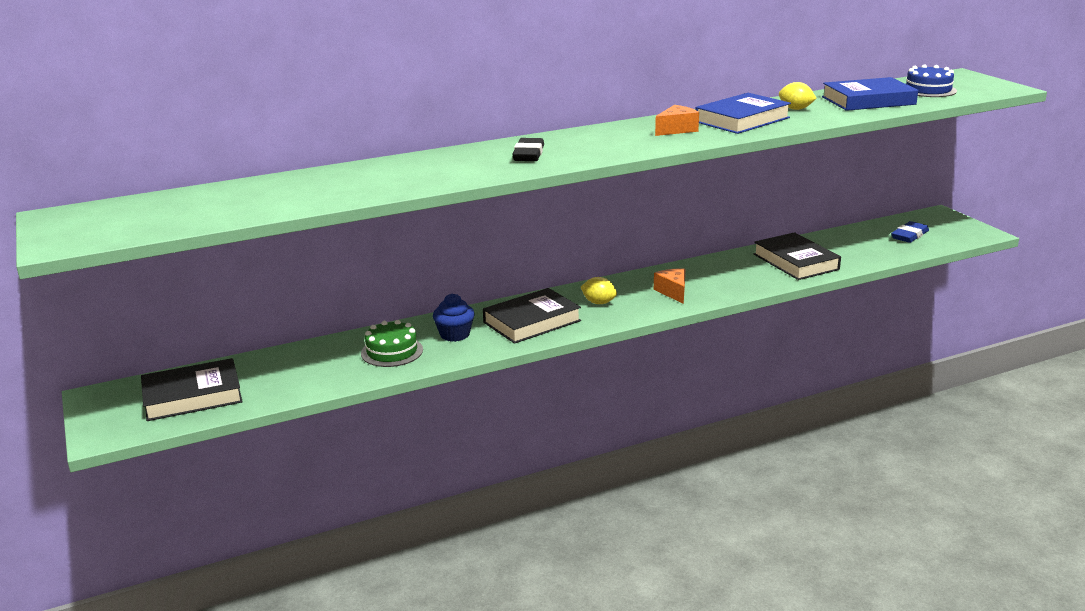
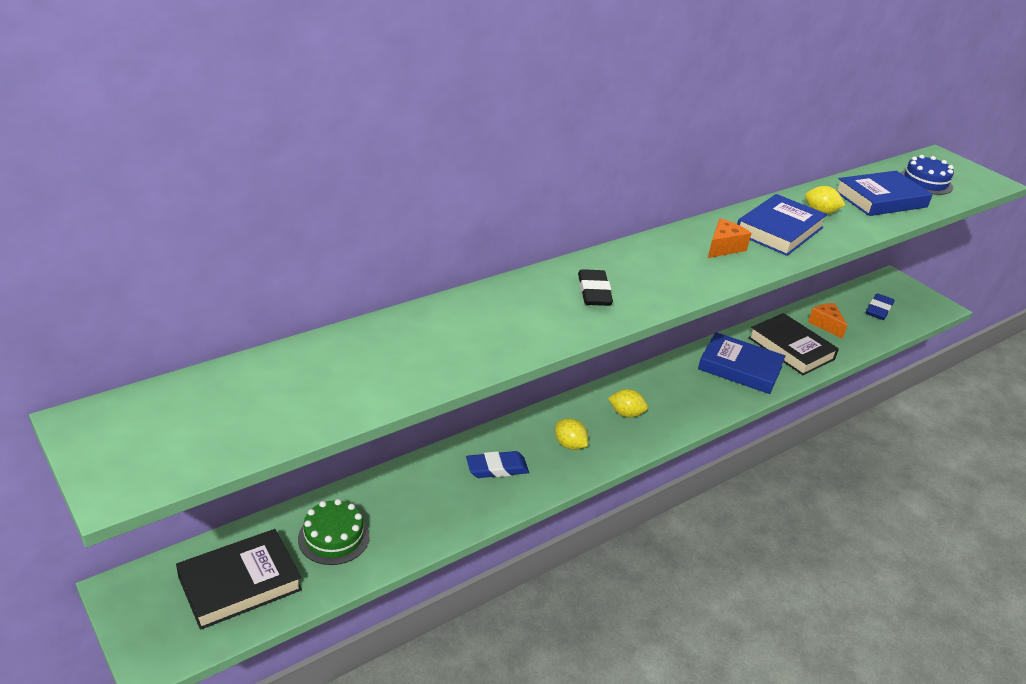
camera: 15 degrees left, 10 degrees up
green cake [361,320,423,367] -> green cake moved to [298,499,369,565]
blue cupcake [433,294,475,342] -> blue eraser [466,451,529,478]
black book [483,288,581,344] -> yellow lemon [555,418,588,450]
orange cheese [654,268,685,304] -> orange cheese moved to [808,303,847,339]
none -> blue book [698,332,786,394]

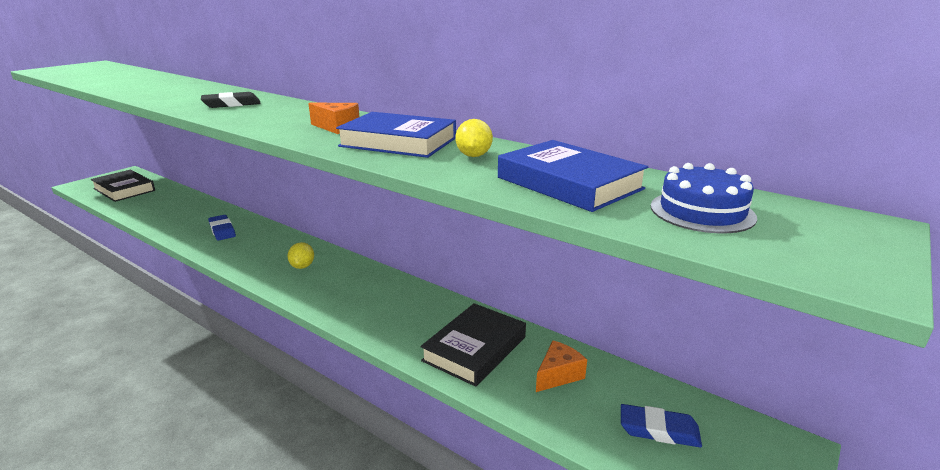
camera: 75 degrees right, 10 degrees down
green cake [298,499,369,565] -> none
yellow lemon [555,418,588,450] -> none
blue book [698,332,786,394] -> none

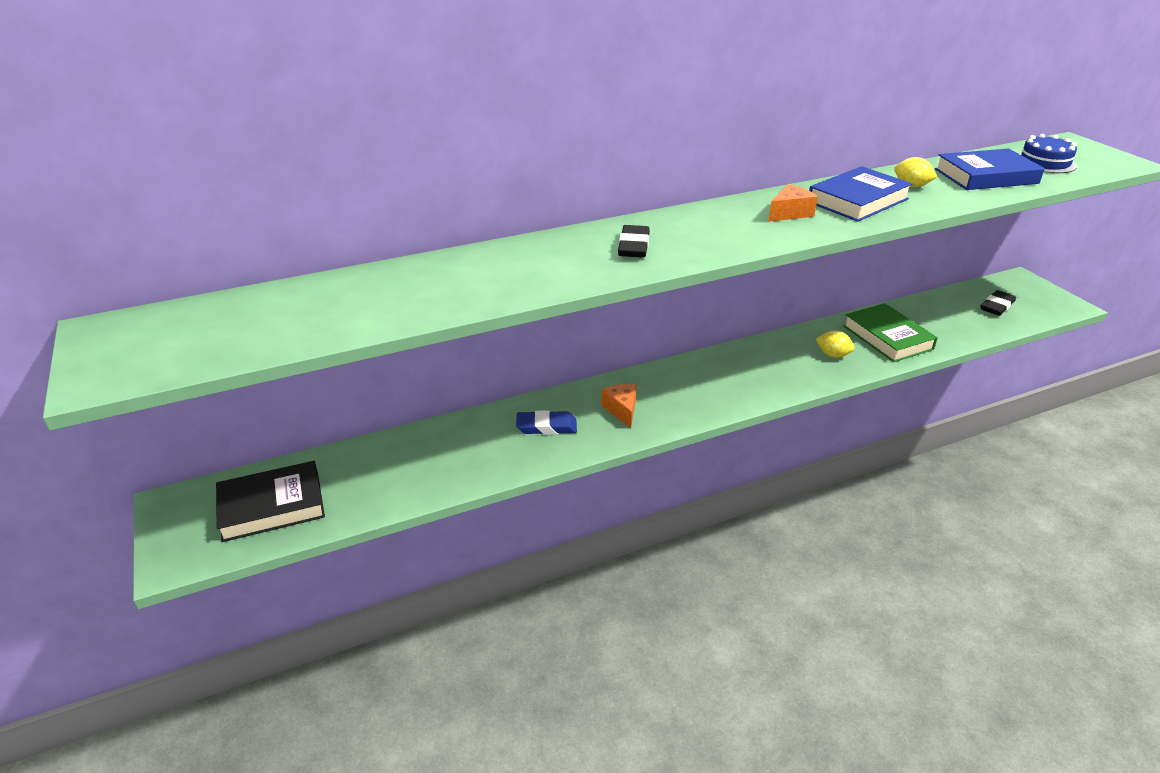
camera: 60 degrees left, 10 degrees up
yellow lemon [288,242,314,269] -> yellow lemon moved to [816,330,855,358]
black book [420,303,526,387] -> green book [843,303,938,362]
orange cheese [536,340,587,392] -> orange cheese moved to [601,384,637,428]
blue eraser [621,404,702,448] -> black eraser [981,290,1016,316]

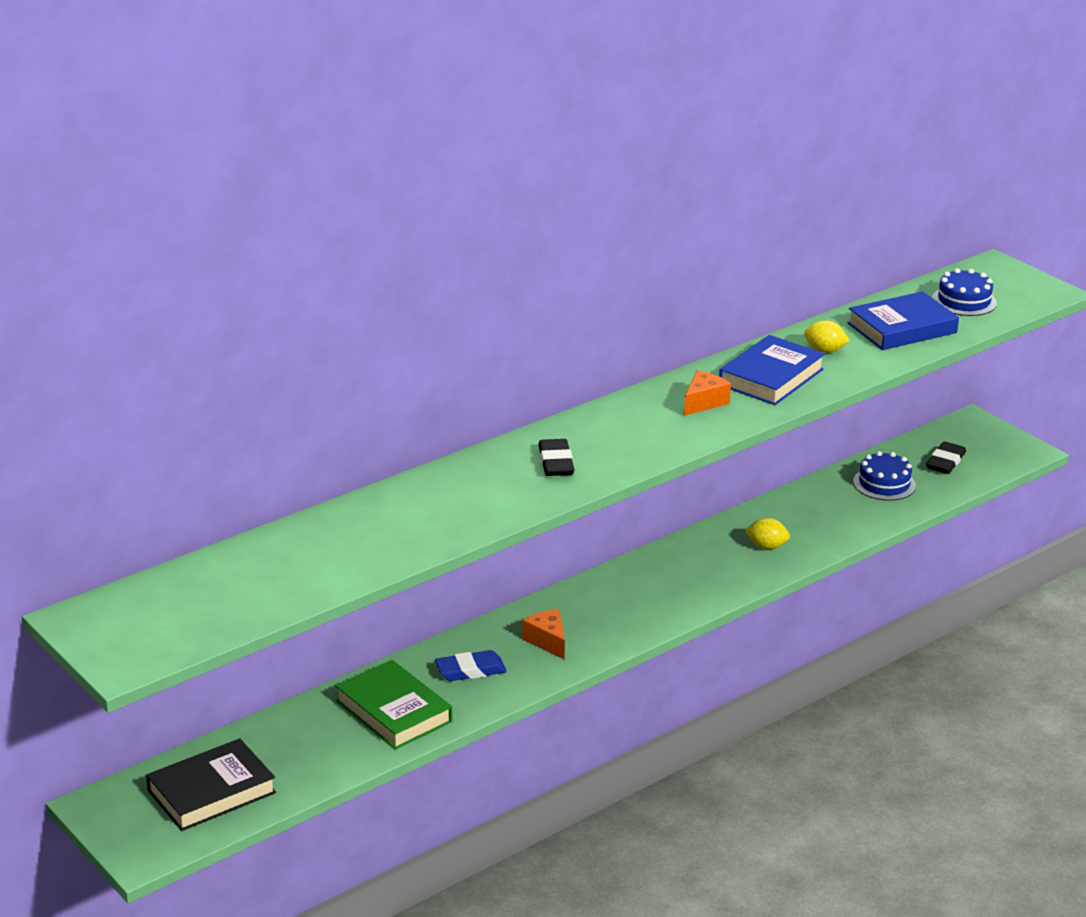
camera: 15 degrees left, 5 degrees down
green book [843,303,938,362] -> green book moved to [336,660,452,750]
none -> blue cake [853,451,916,501]

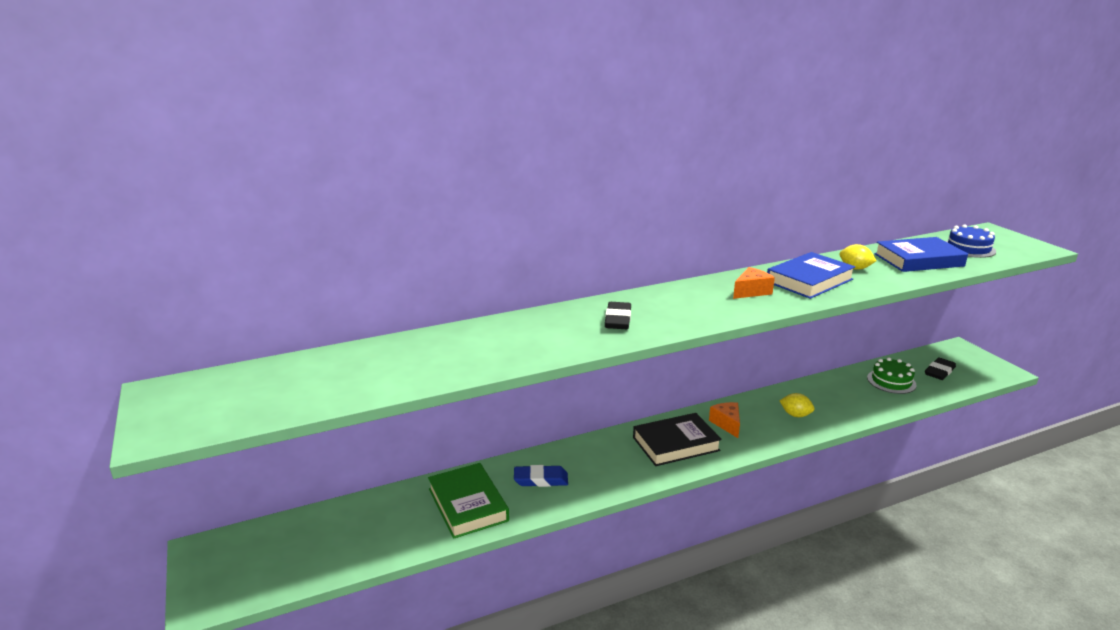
camera: 15 degrees right, 5 degrees down
black book [146,738,276,831] -> black book moved to [633,413,722,466]
orange cheese [522,609,565,659] -> orange cheese moved to [709,402,740,438]
blue cake [853,451,916,501] -> green cake [867,357,917,394]

